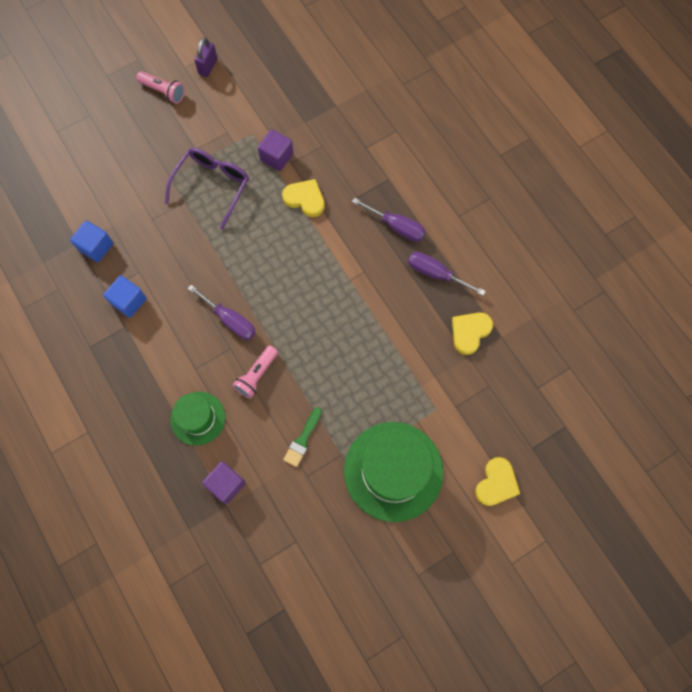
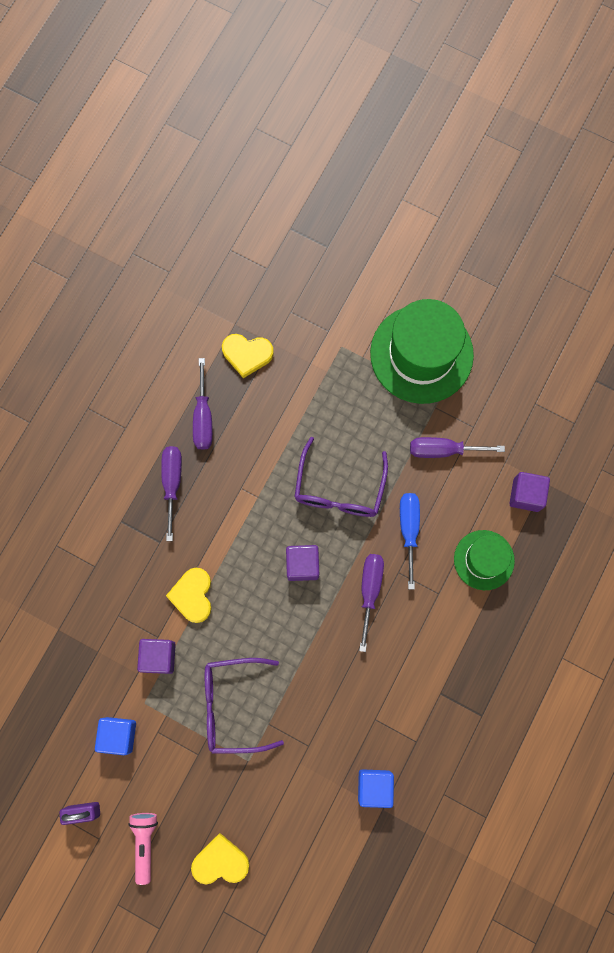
camera: 120 degrees left, 5 degrees up
blue cube [103,275,147,318] -> blue cube moved to [95,717,136,755]
pink flashlight [232,345,278,399] -> blue screwdriver [400,493,420,589]
green brush [283,407,322,467] -> purple screwdriver [410,437,505,458]
yellow heart [475,457,520,506] -> yellow heart moved to [191,833,249,884]
none -> purple cube [286,545,319,581]
none -> purple glasses [294,437,388,517]

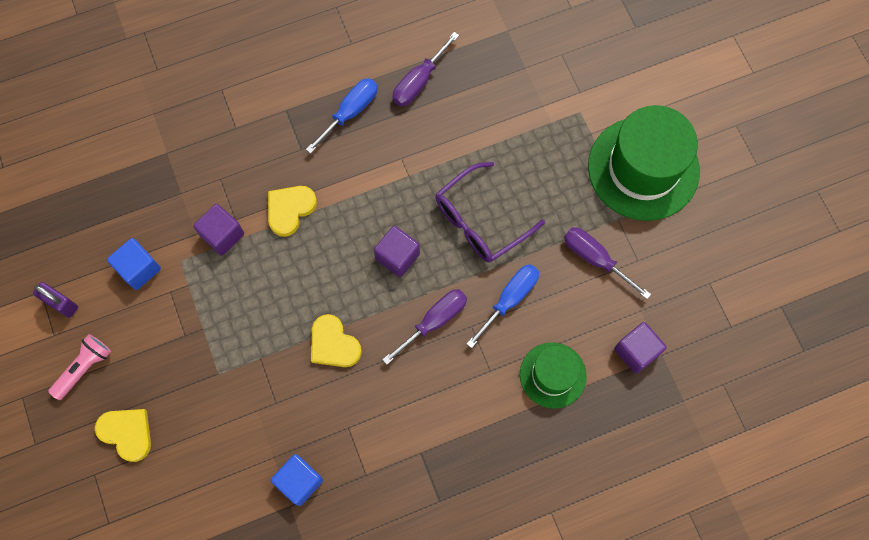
camera: 40 degrees right, 5 degrees down
purple screwdriver [161,446,182,541] -> blue screwdriver [306,78,378,154]
purple glasses [205,658,284,753] -> none
yellow heart [222,334,274,378] -> yellow heart moved to [311,314,362,367]

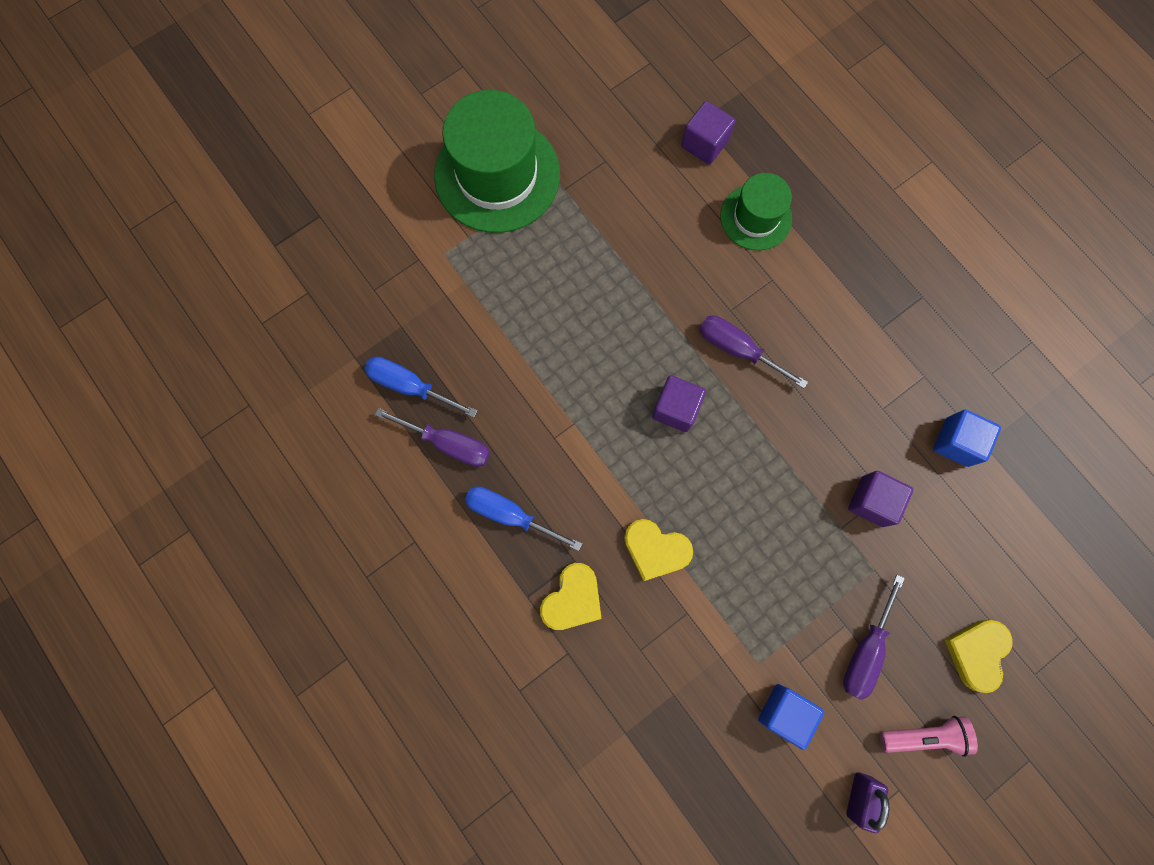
camera: 105 degrees left, 5 degrees up
pink flashlight [48,334,111,400] -> pink flashlight turned 150 degrees clockwise [880,716,978,757]
purple cube [193,204,244,256] -> purple cube moved to [848,471,913,527]
yellow heart [311,314,362,367] -> yellow heart moved to [540,563,602,630]
purple glasses [435,162,545,263] -> none
blue screwdriver [467,264,539,348] -> blue screwdriver moved to [364,357,477,418]
purple screwdriver [564,227,651,299] -> purple screwdriver moved to [843,575,905,700]

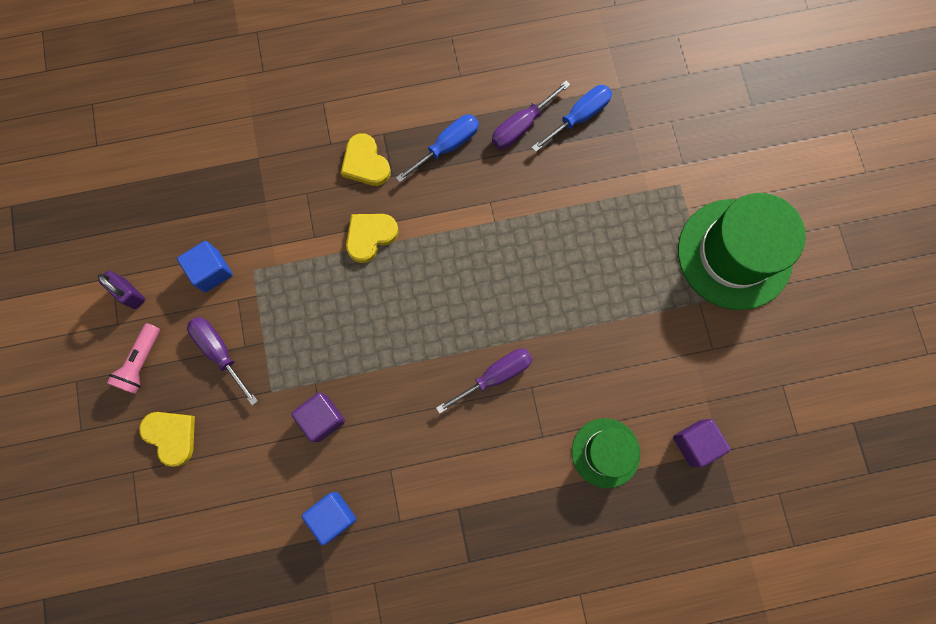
camera: 115 degrees right, 0 degrees up
purple cube [652,375,706,432] -> none

